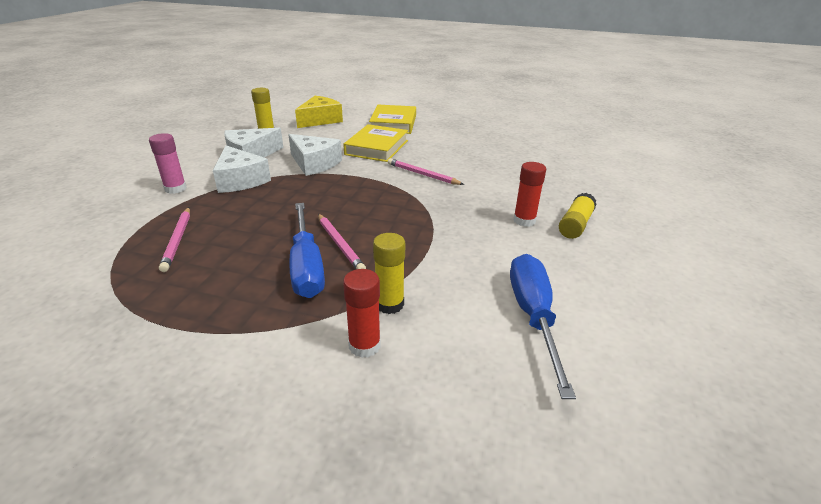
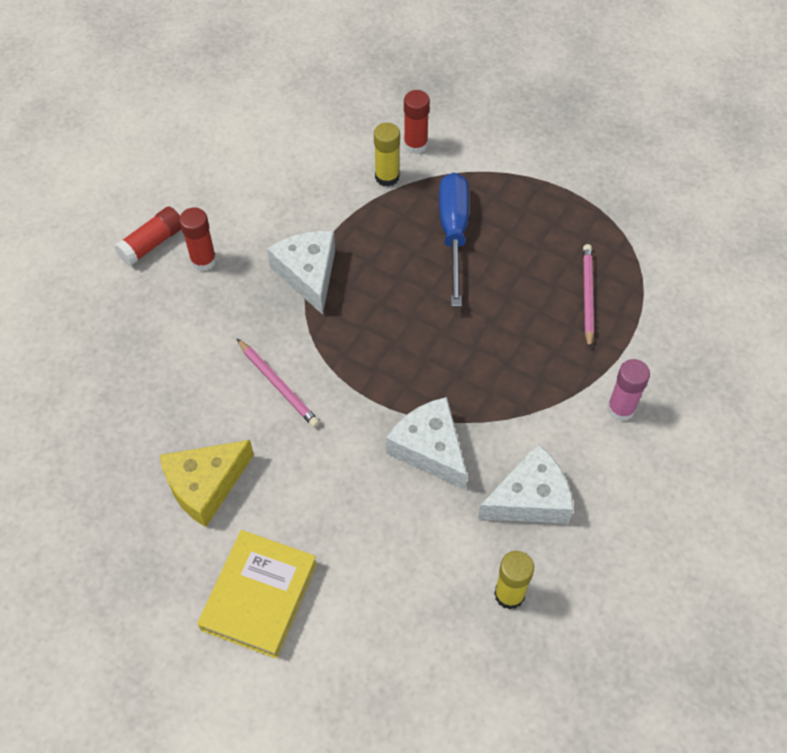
camera: 165 degrees left, 25 degrees up
white cheese [213,145,271,193] -> white cheese moved to [267,231,335,315]
yellow cheese [295,96,343,128] -> yellow cheese moved to [160,440,254,527]
pink pencil [318,214,366,269] -> none
yellow book [343,124,408,162] -> none
blue screwdriver [510,254,576,399] -> none
yellow glue stick [559,193,597,239] -> red glue stick [114,206,181,266]

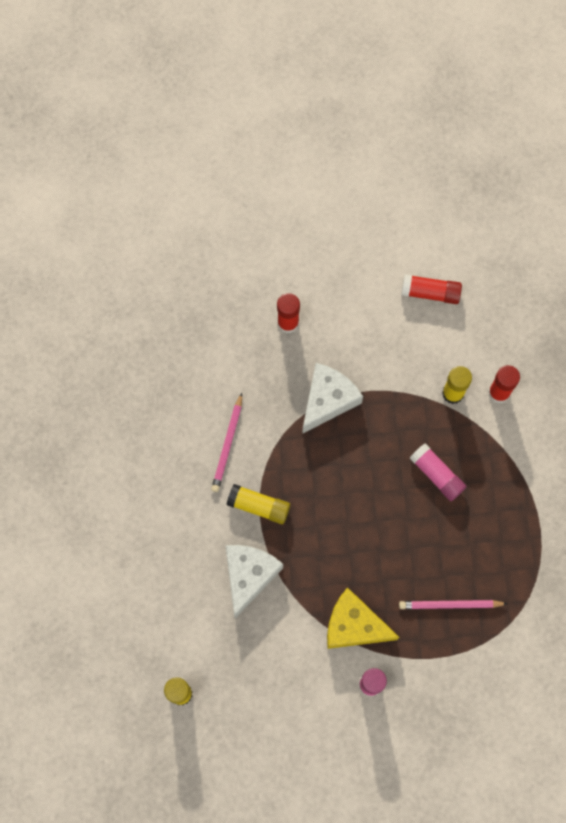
camera: 55 degrees right, 15 degrees up
red glue stick [114,206,181,266] -> red glue stick moved to [401,274,462,304]
yellow cheese [160,440,254,527] -> yellow cheese moved to [327,587,400,649]
yellow book [197,530,317,659] -> none
blue screwdriver [439,173,469,307] -> pink glue stick [409,443,467,501]
white cheese [478,444,574,524] -> none
pink pencil [583,244,594,349] -> pink pencil turned 150 degrees counterclockwise [399,600,508,609]
none -> yellow glue stick [227,484,290,524]

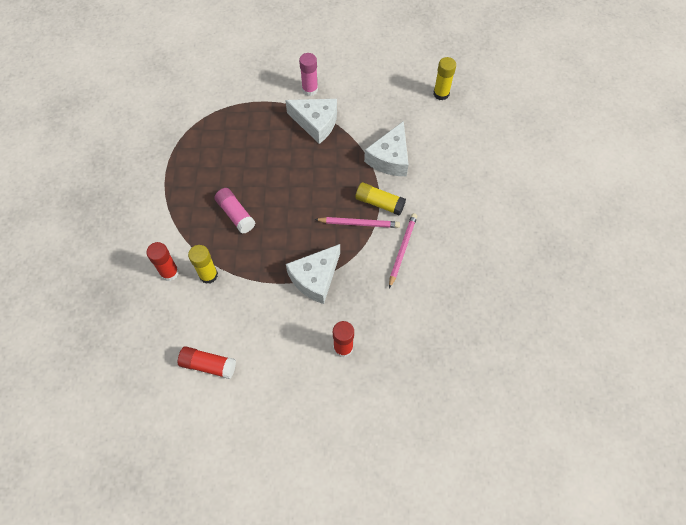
camera: 175 degrees left, 10 degrees down
yellow cheese [327,587,400,649] -> white cheese [285,99,337,144]
pink pencil [399,600,508,609] -> pink pencil moved to [314,217,400,228]

